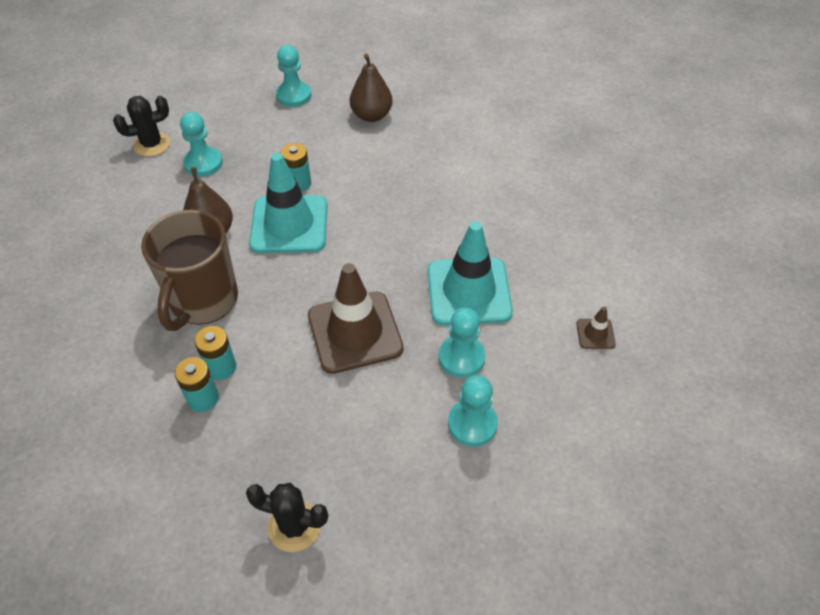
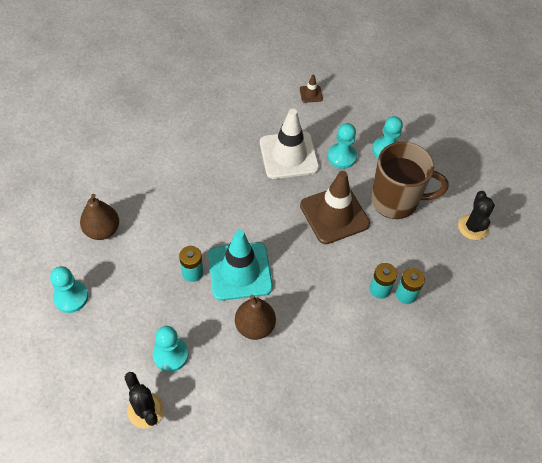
camera: 100 degrees left, 5 degrees up
brown mug [141,210,238,331] -> brown mug moved to [371,142,449,219]
turquoise traffic cone [428,221,513,325] -> white traffic cone [260,109,319,179]

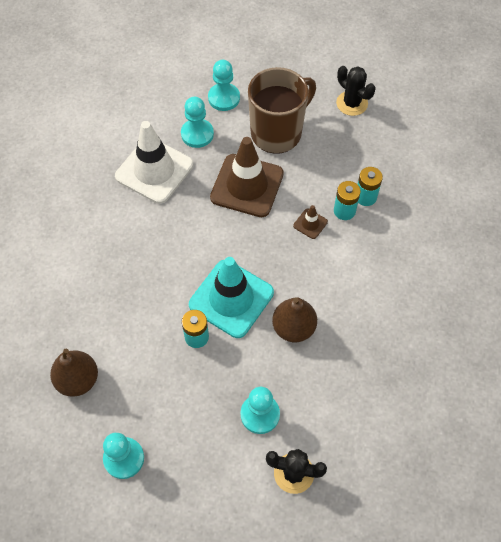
camera: 45 degrees left, 5 degrees up
brown traffic cone [300,75,323,103] -> brown traffic cone moved to [293,205,328,239]

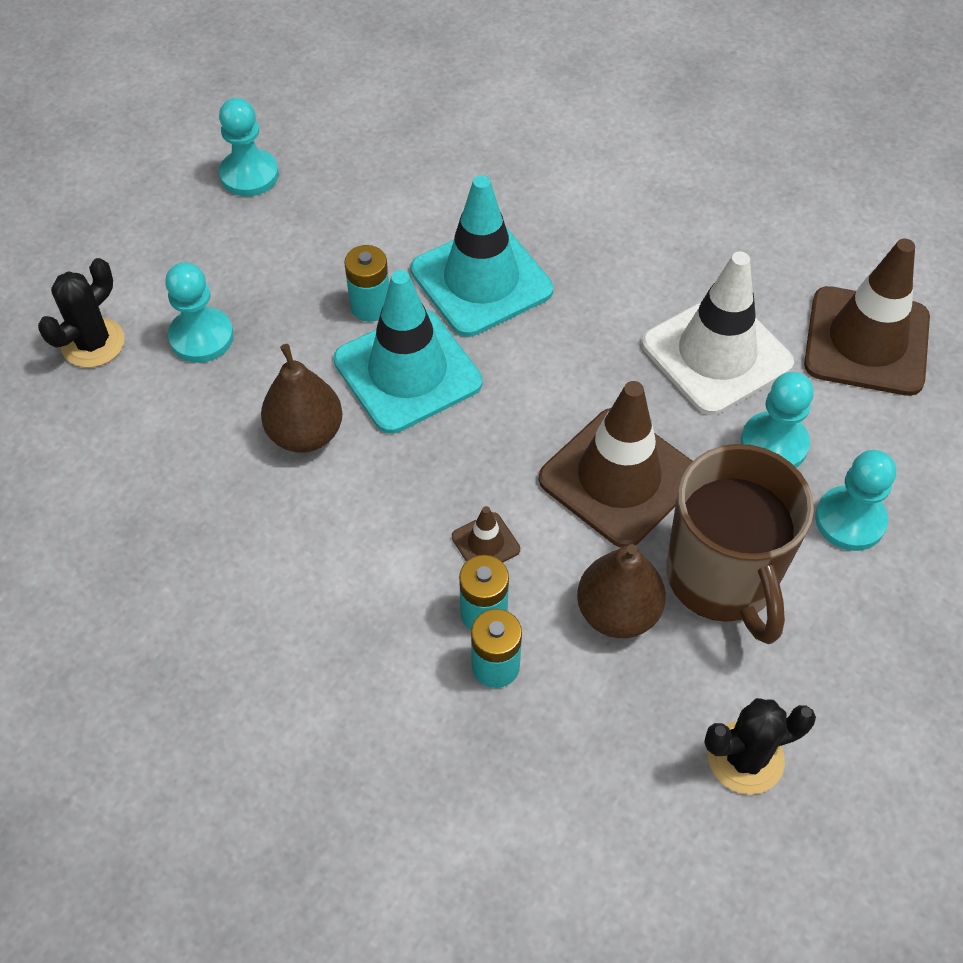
camera: 115 degrees right, 5 degrees down
brown pear [50,349,98,397] -> brown pear moved to [577,544,666,638]
none -> turquoise traffic cone [411,175,553,337]
none -> brown traffic cone [804,238,930,396]

